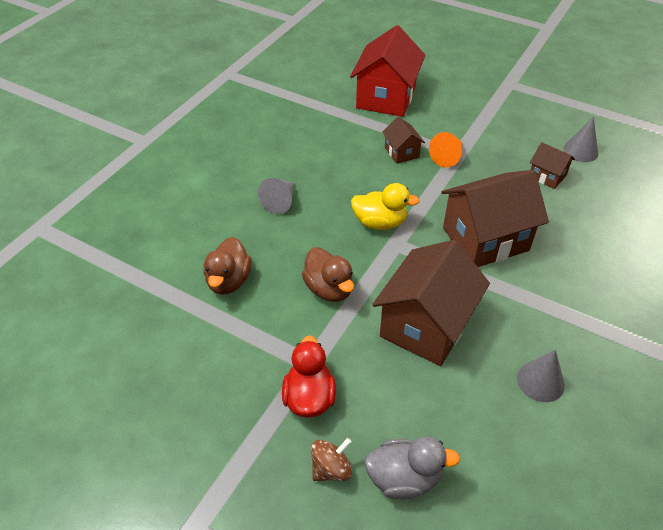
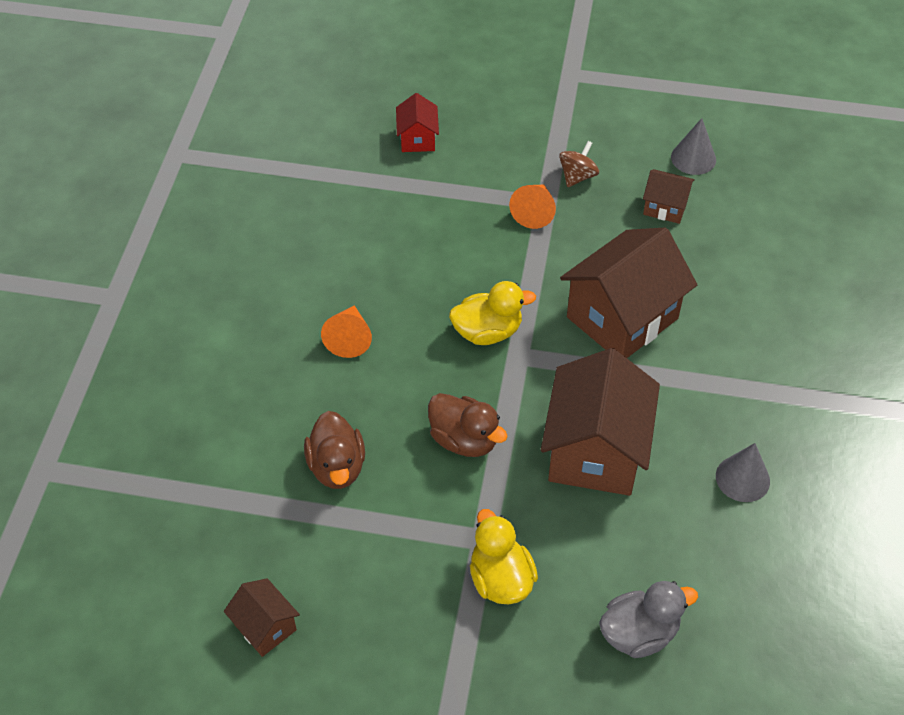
camera: 20 degrees left, 5 degrees up
grey cone [258,178,295,214] -> orange cone [321,305,372,358]
red duck [282,335,336,417] -> yellow duck [470,509,538,604]
brown spinning top [311,438,352,481] -> brown spinning top moved to [559,141,599,187]
red house [350,25,425,117] -> red house [396,93,439,152], size x0.48
brown house [382,117,425,164] -> brown house moved to [224,578,300,657]

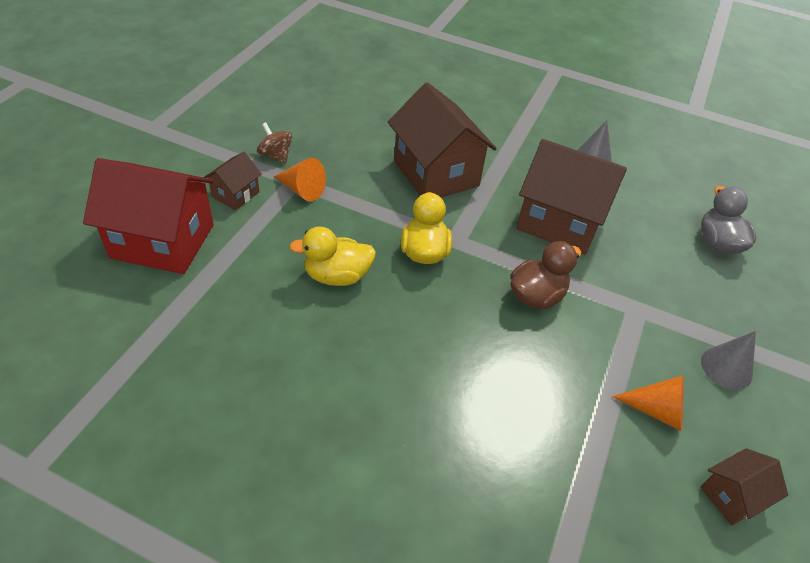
camera: 80 degrees left, 5 degrees down
brown duck [304,411,365,489] -> none
orange cone [321,305,372,358] -> orange cone moved to [612,375,684,431]
red house [396,93,439,152] -> red house [83,158,214,274], size x2.07
yellow duck [470,509,538,604] -> yellow duck moved to [289,227,376,286]
brown house [643,169,695,224] -> brown house moved to [203,152,262,210]
grey cone [671,118,716,175] -> grey cone moved to [701,331,756,390]

